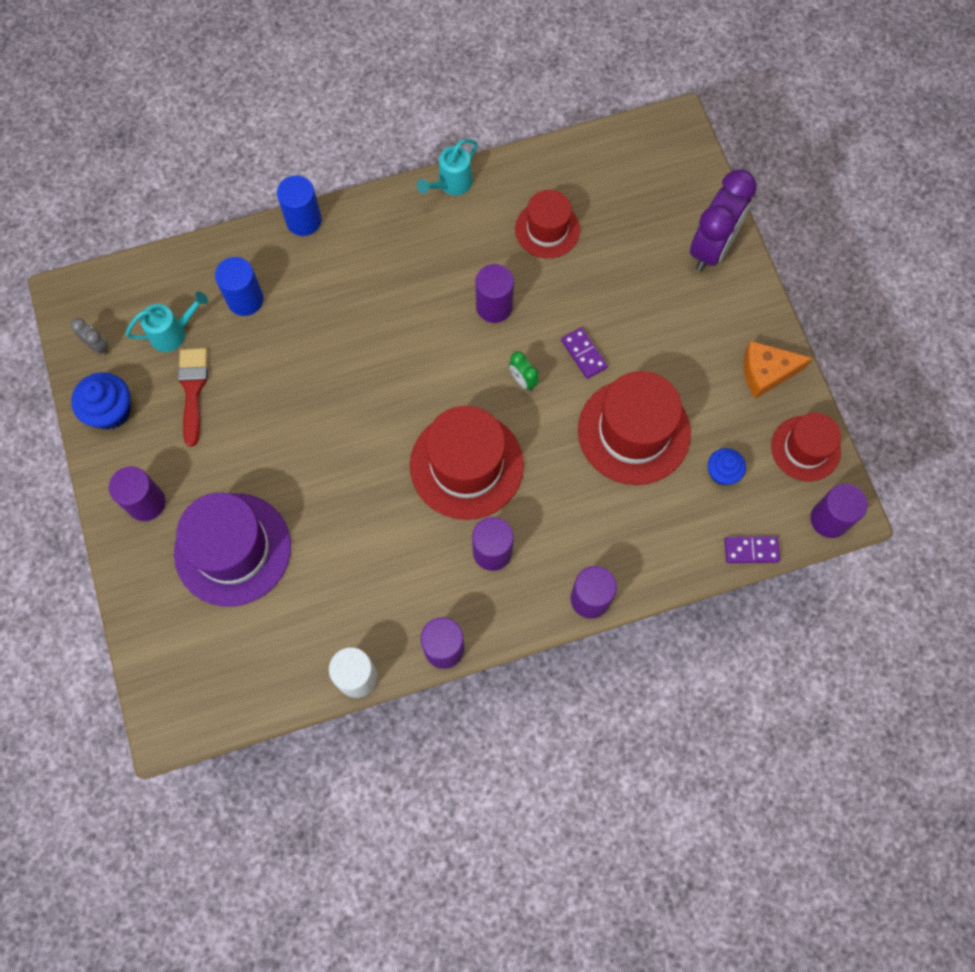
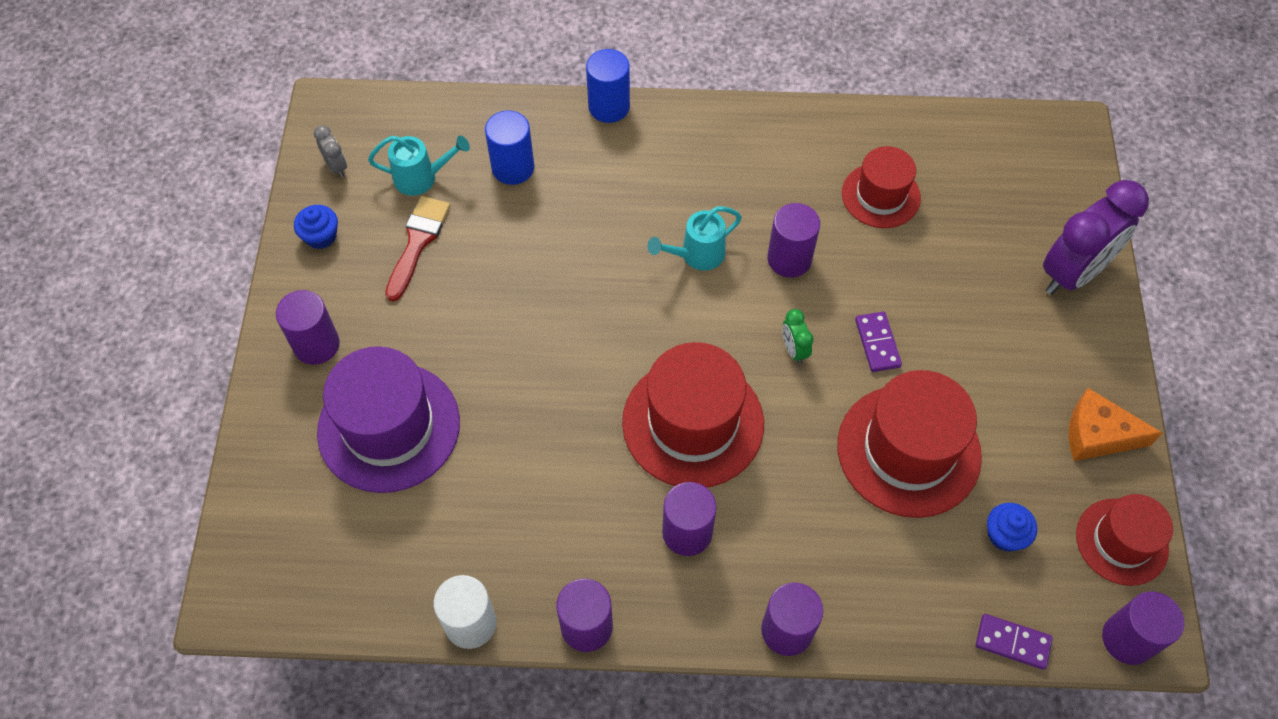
camera: 20 degrees right, 10 degrees down
blue cupcake [71,372,131,430] -> blue cupcake [294,205,338,249], size x0.65
turquoise watering can [417,139,478,195] -> turquoise watering can moved to [648,206,742,271]

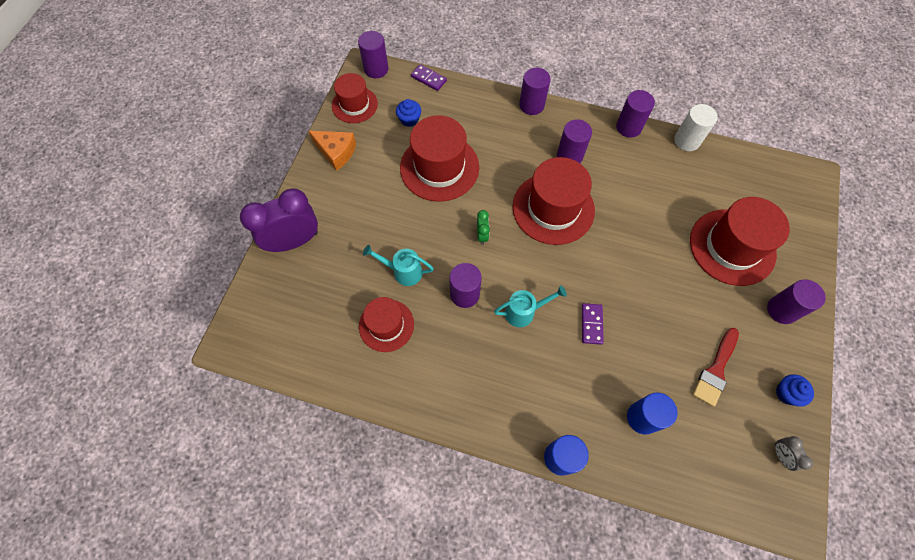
camera: 165 degrees left, 5 degrees up
purple hat [317,346,460,493] -> red hat [690,197,790,286]
turquoise watering can [368,136,470,196] -> turquoise watering can moved to [363,245,434,286]
purple domino [855,312,902,372] -> purple domino moved to [582,303,604,345]

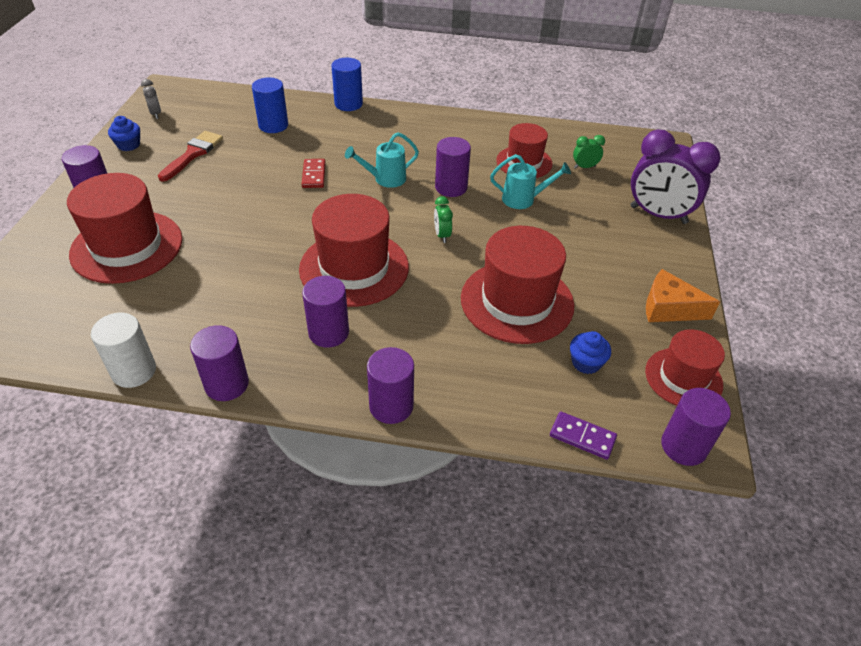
camera: 170 degrees right, 20 degrees down
purple clock [240,188,318,252] -> purple clock turned 60 degrees clockwise [631,130,720,224]
purple domino [582,303,604,345] -> red domino [302,159,326,188]
none -> green clock [573,135,605,169]

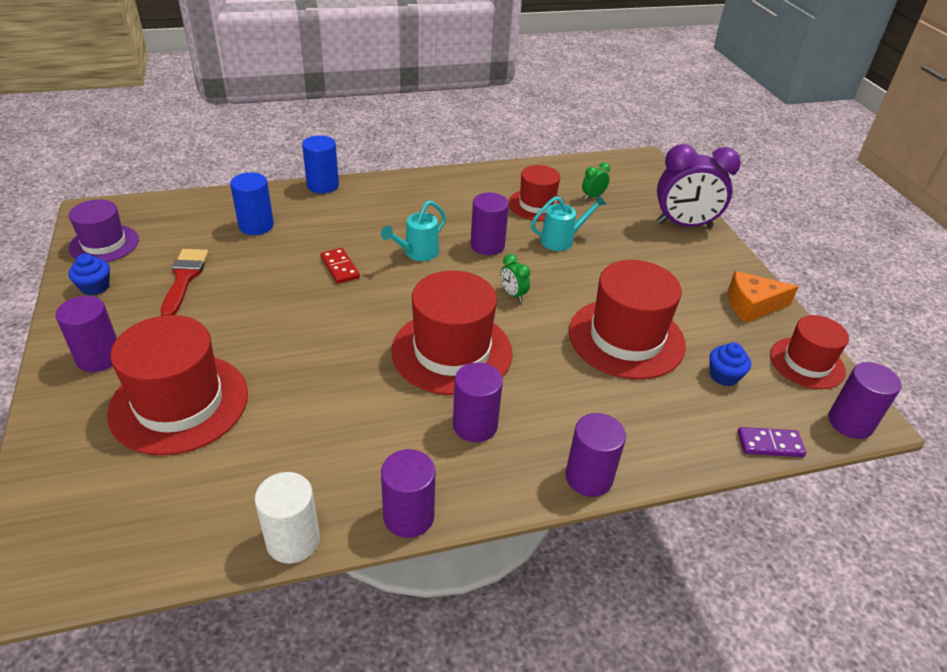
camera: 25 degrees left, 5 degrees down
grey clock [141,79,161,119] -> purple hat [68,199,139,262]

